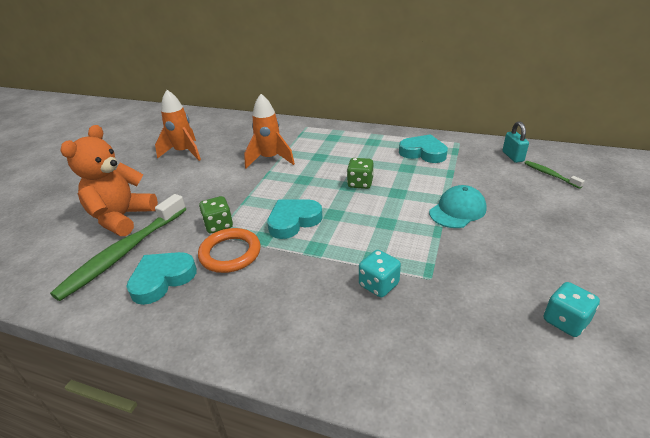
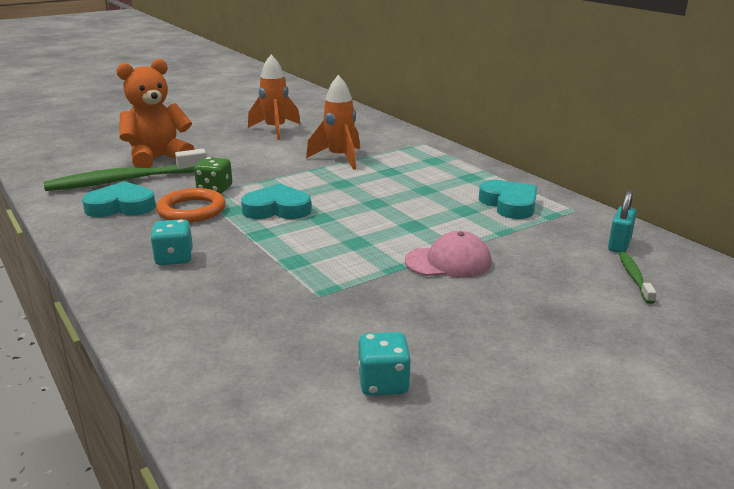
camera: 35 degrees right, 10 degrees down
green dice [347,158,373,189] -> none
turquoise dice [359,250,401,298] -> turquoise dice moved to [150,219,193,265]
turquoise cap [429,185,487,228] -> pink cap [405,231,492,278]

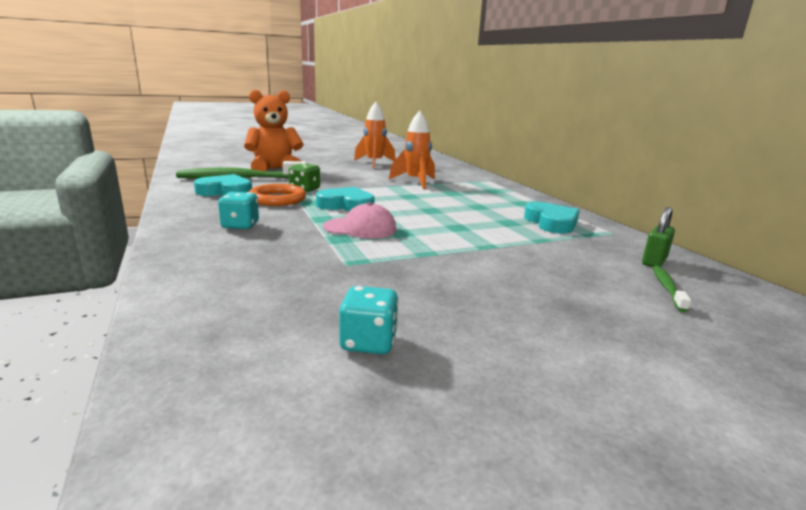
camera: 10 degrees right, 5 degrees down
pink cap [405,231,492,278] -> pink cap moved to [323,202,396,239]
turquoise padlock [608,191,637,253] -> green padlock [642,207,675,267]

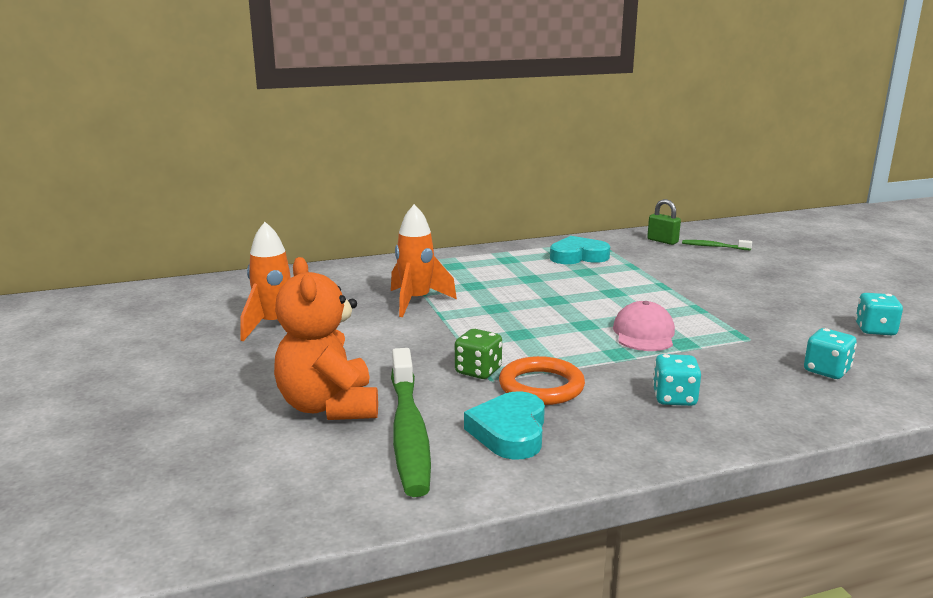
camera: 85 degrees left, 0 degrees up
turquoise heart [316,187,375,212] -> none
none -> turquoise dice [804,328,857,379]

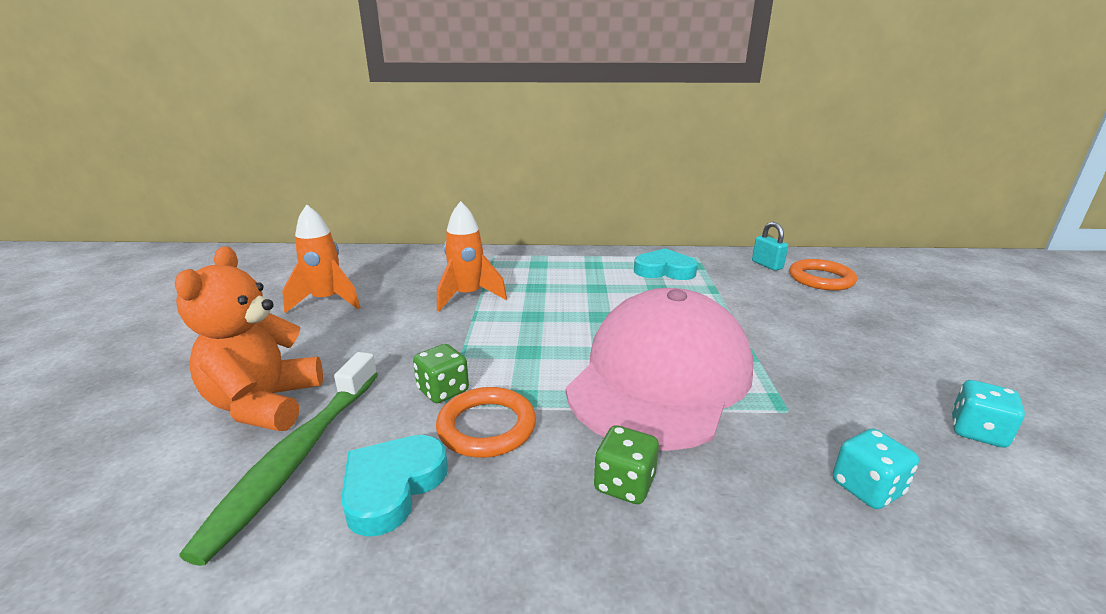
camera: 20 degrees right, 5 degrees up
pink cap [613,301,675,351] -> pink cap [566,288,753,451], size x2.34
green padlock [647,199,681,245] -> turquoise padlock [752,222,788,271]
turquoise dice [653,354,701,406] -> green dice [594,425,659,504]
green toothbrush [682,240,752,250] -> orange ring [789,259,857,291]

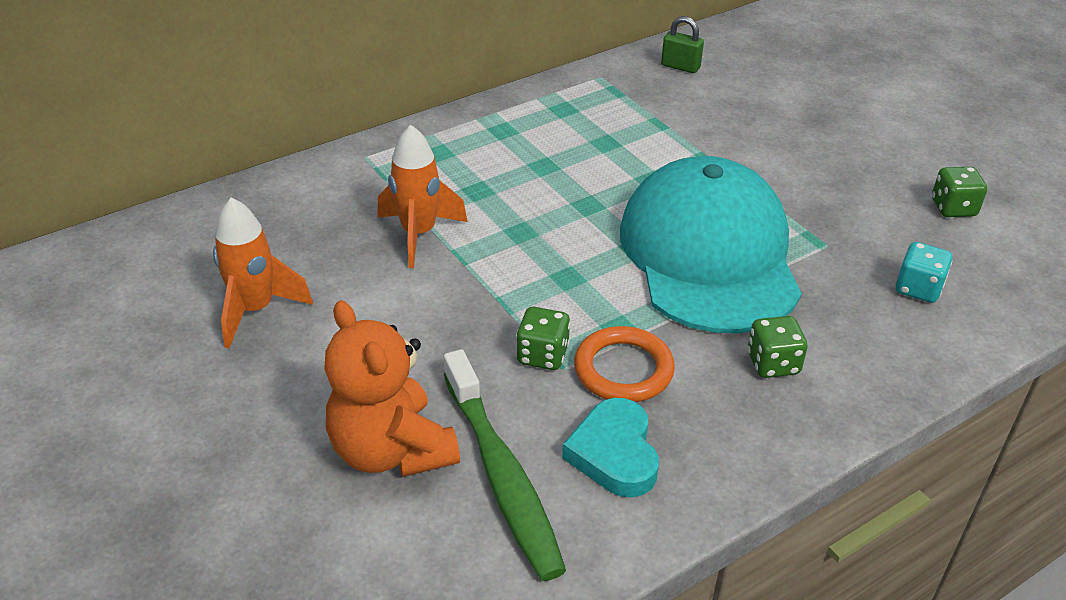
camera: 35 degrees left, 15 degrees up
pink cap [566,288,753,451] -> turquoise cap [620,156,802,334]
turquoise heart [634,248,698,280] -> none
turquoise padlock [752,222,788,271] -> green padlock [661,16,704,73]
orange ring [789,259,857,291] -> none
turquoise dice [951,380,1025,448] -> green dice [932,167,987,217]

